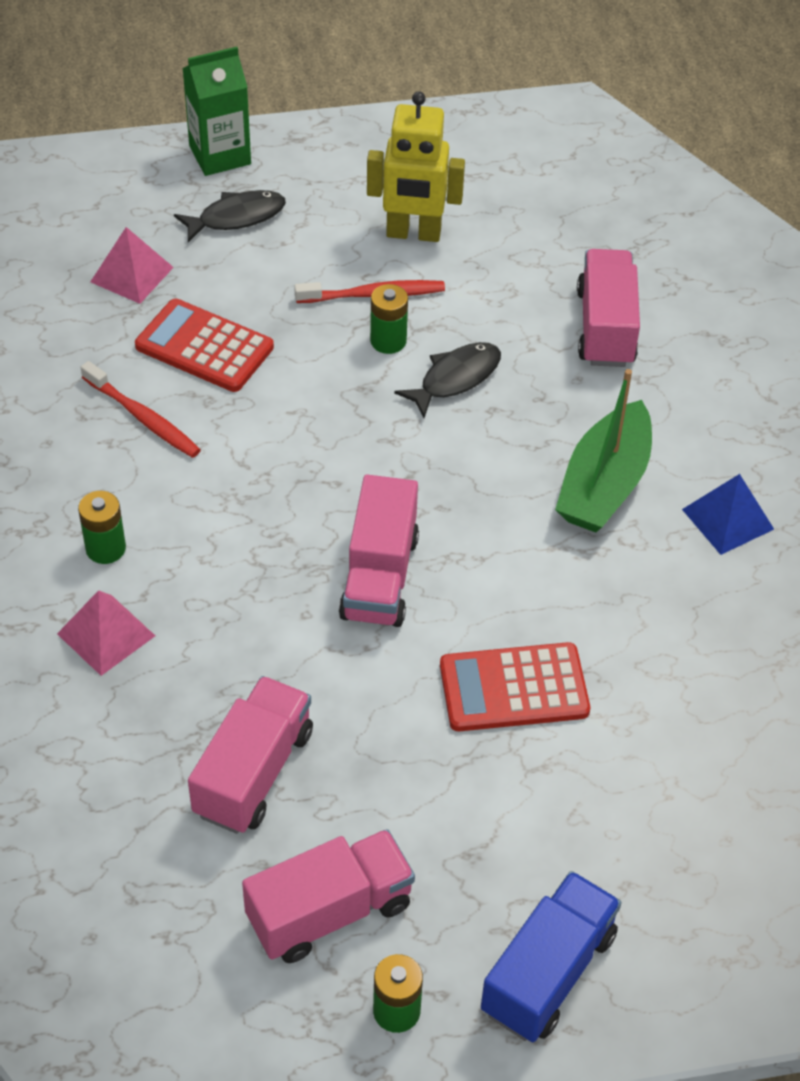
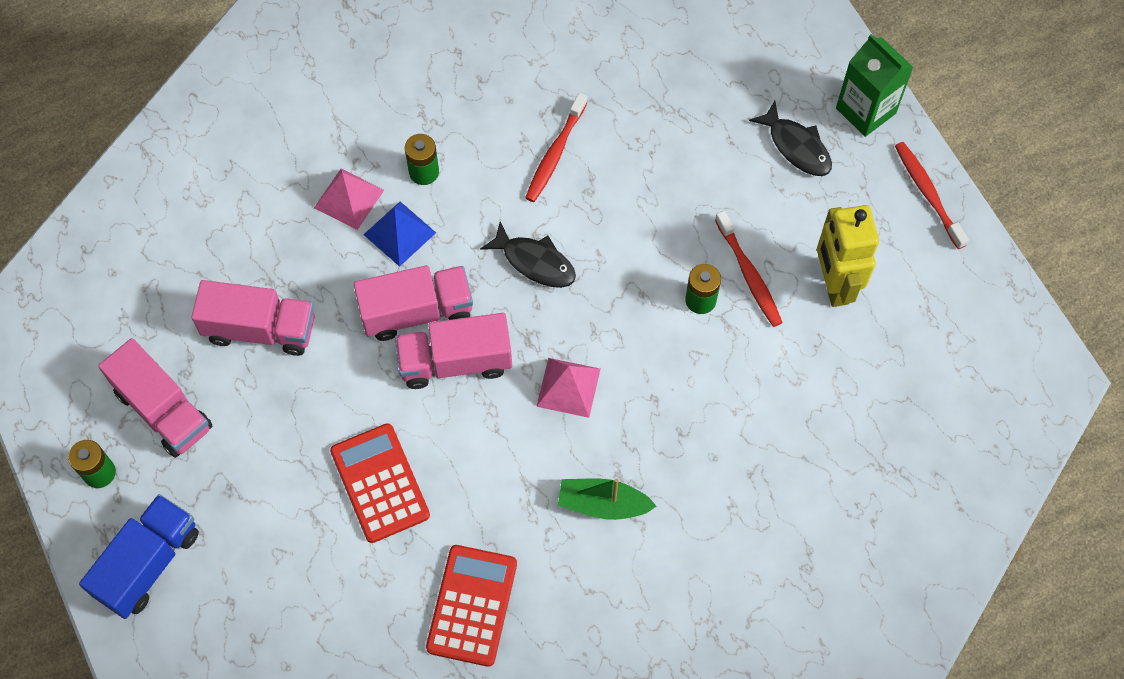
camera: 75 degrees right, 15 degrees up
pink pyramid [90,227,174,304] -> pink pyramid moved to [536,358,600,418]
red calculator [135,299,274,392] -> red calculator moved to [426,545,517,667]
black fish [394,342,501,418] -> black fish moved to [480,221,576,288]
blue truck [481,871,621,1042] -> blue truck turned 75 degrees counterclockwise [79,494,199,619]
green boat [555,369,652,533] -> green boat [558,478,657,520], size x0.66
pink truck [577,249,640,367] -> pink truck moved to [354,265,473,341]
blue pyramid [682,474,774,555] -> blue pyramid moved to [363,202,436,267]
none -> red toothbrush [895,142,969,249]

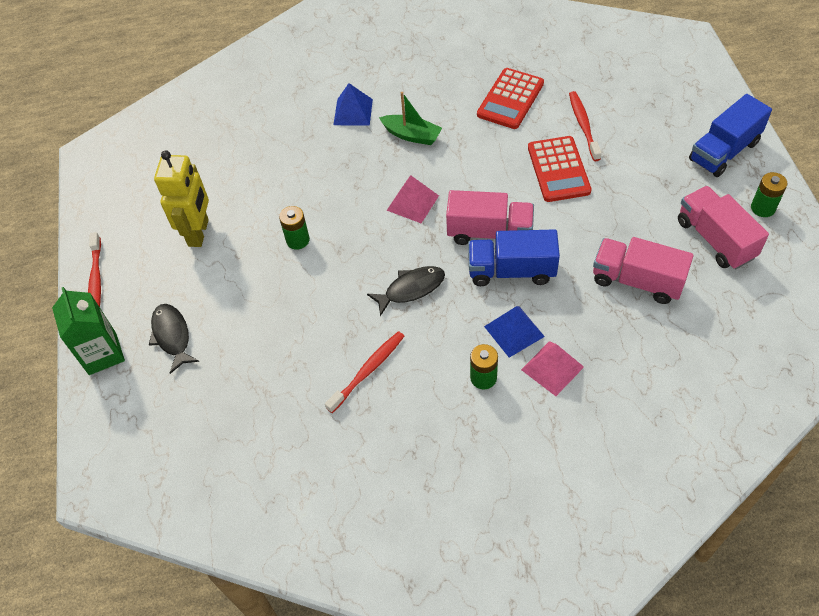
camera: 160 degrees left, 10 degrees down
pink truck [354,265,473,341] -> blue truck [468,229,560,286]
black fish [480,221,576,288] -> black fish turned 105 degrees clockwise [367,266,445,316]
red toothbrush [715,211,783,327] -> red toothbrush moved to [569,91,602,161]
none -> blue pyramid [334,83,373,126]

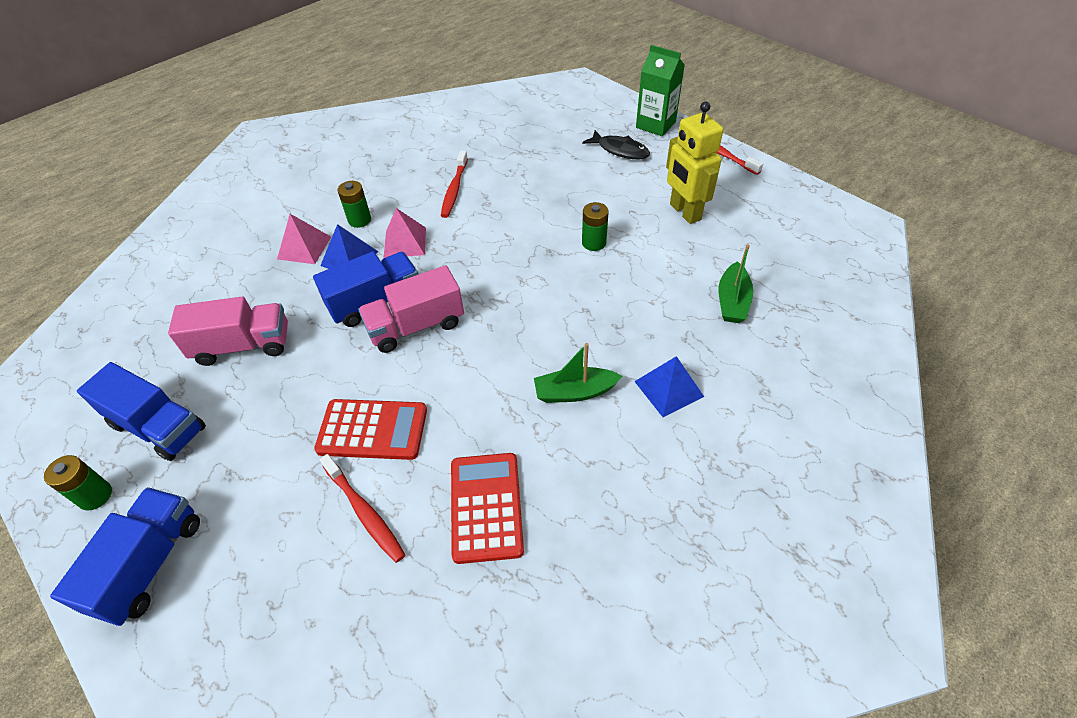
camera: 145 degrees right, 5 degrees down
black fish [367,266,445,316] -> none
pink pyramid [387,175,439,223] -> pink pyramid moved to [383,208,426,258]
red calculator [528,136,592,202] -> red calculator turned 135 degrees clockwise [314,399,427,460]
pink truck [678,186,769,269] -> blue truck [77,362,206,461]
none -> green boat [719,244,753,323]

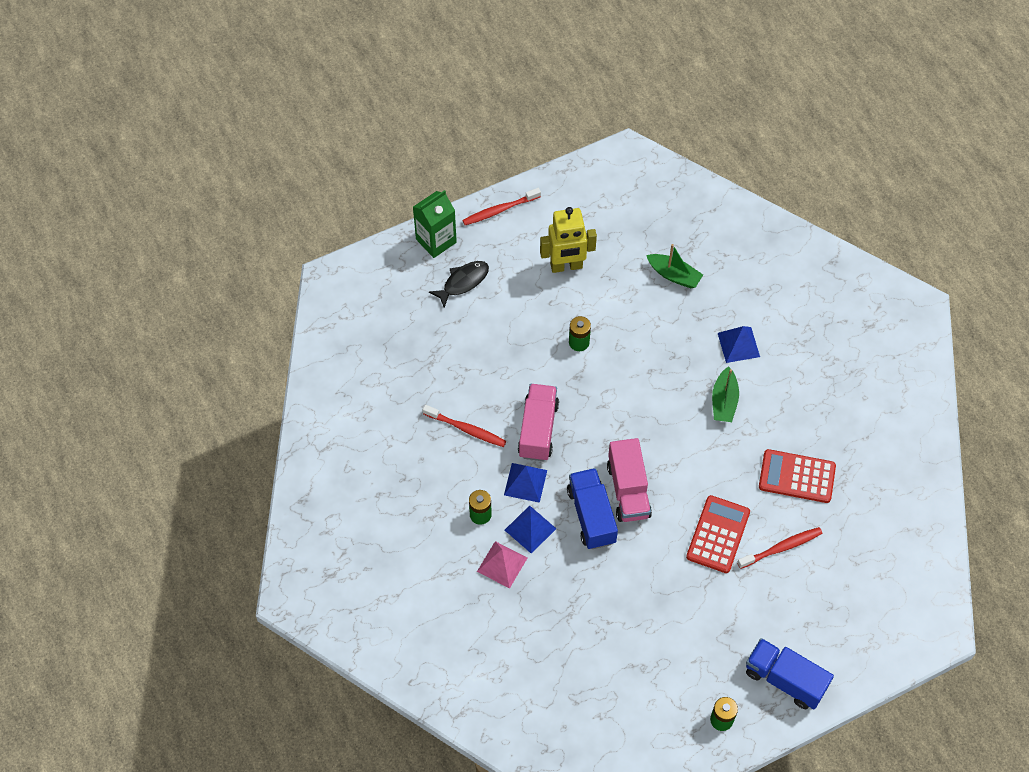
camera: 75 degrees left, 10 degrees up
blue truck [77,362,206,461] -> none
pink truck [168,297,288,366] -> pink truck moved to [518,384,559,461]
pink pyramid [383,208,426,258] -> blue pyramid [504,463,547,503]

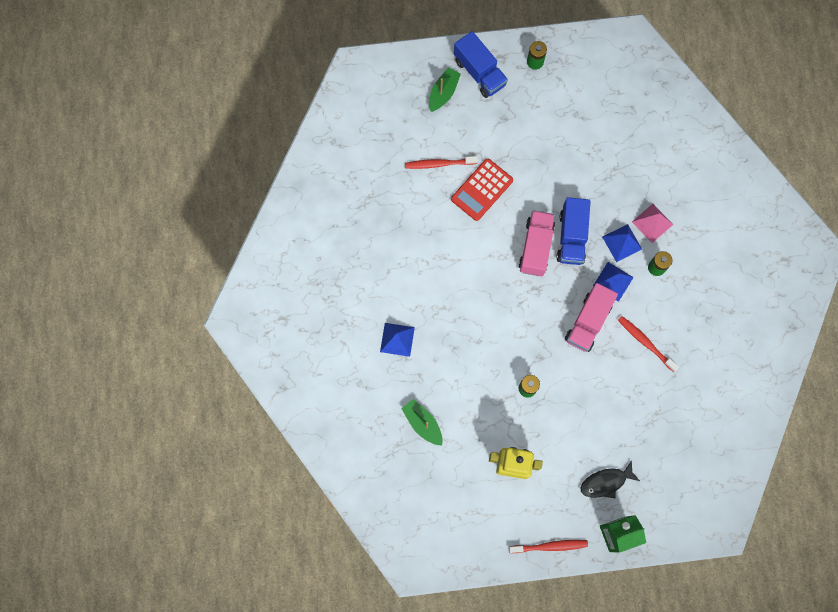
camera: 160 degrees left, 15 degrees up
green boat [712,366,739,422] -> green boat moved to [429,67,461,112]
red calculator [759,449,836,503] -> none

